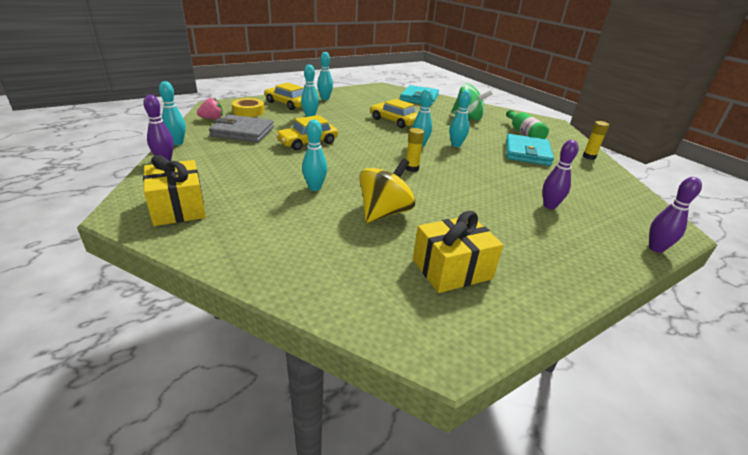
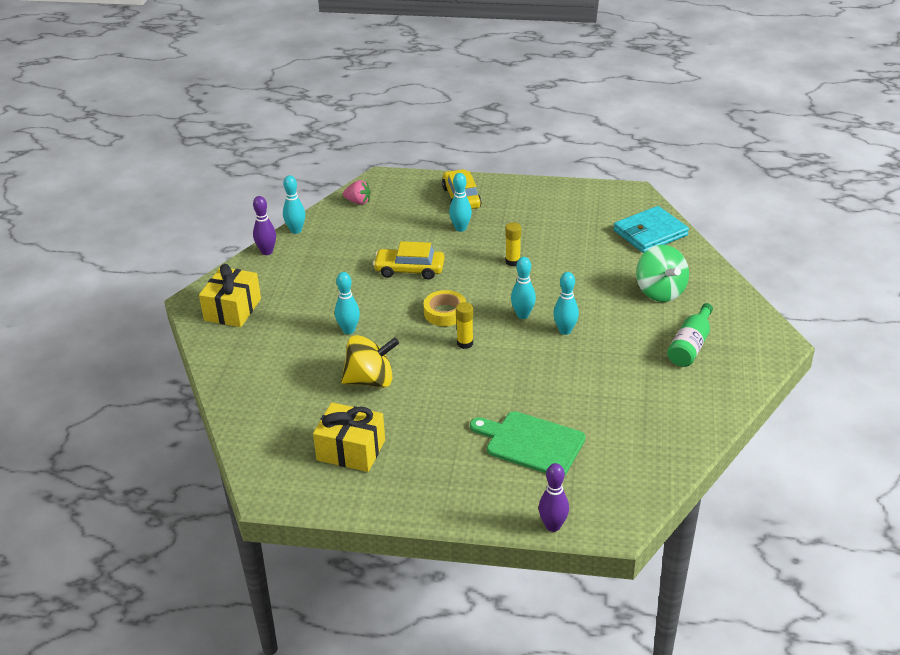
camera: 45 degrees right, 5 degrees up
grey wallet [209,115,274,142] -> none
yellow tape [232,98,265,117] -> yellow tape moved to [424,290,466,326]
turquoise bowling pin [317,52,333,100] -> none
yellow car [370,99,418,128] -> none
turquoise wallet [506,134,554,166] -> none
purple bowling pin [543,140,579,210] -> green cutting board [470,411,586,475]
yellow glue stick [583,121,609,160] -> yellow glue stick moved to [505,222,521,266]

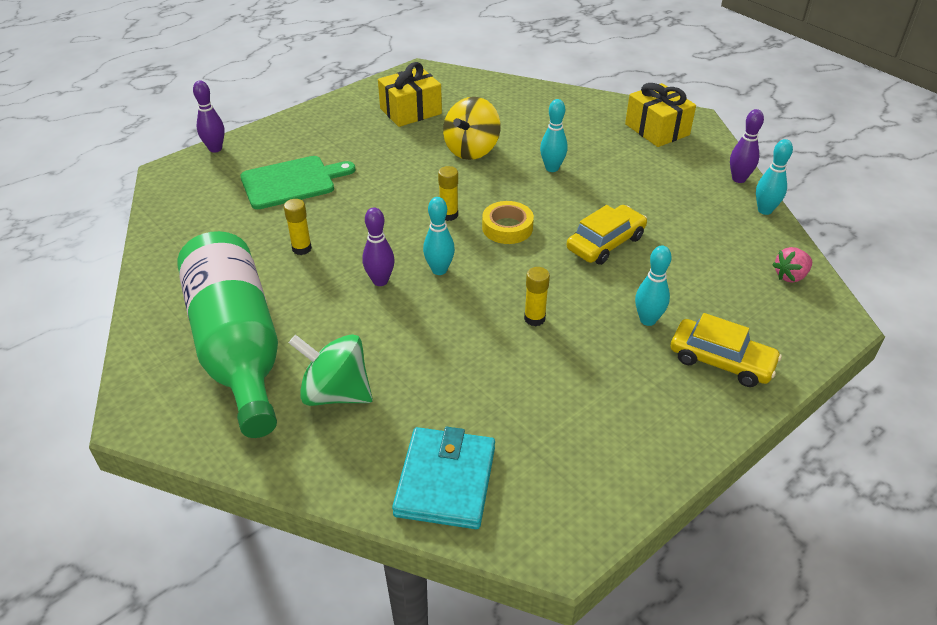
camera: 130 degrees right, 5 degrees up
turquoise bowling pin [553,272,579,335] -> purple bowling pin [363,207,395,286]
green bottle [667,303,713,367] -> green bottle [177,231,278,438], size x2.07
none -> yellow glue stick [284,199,312,255]

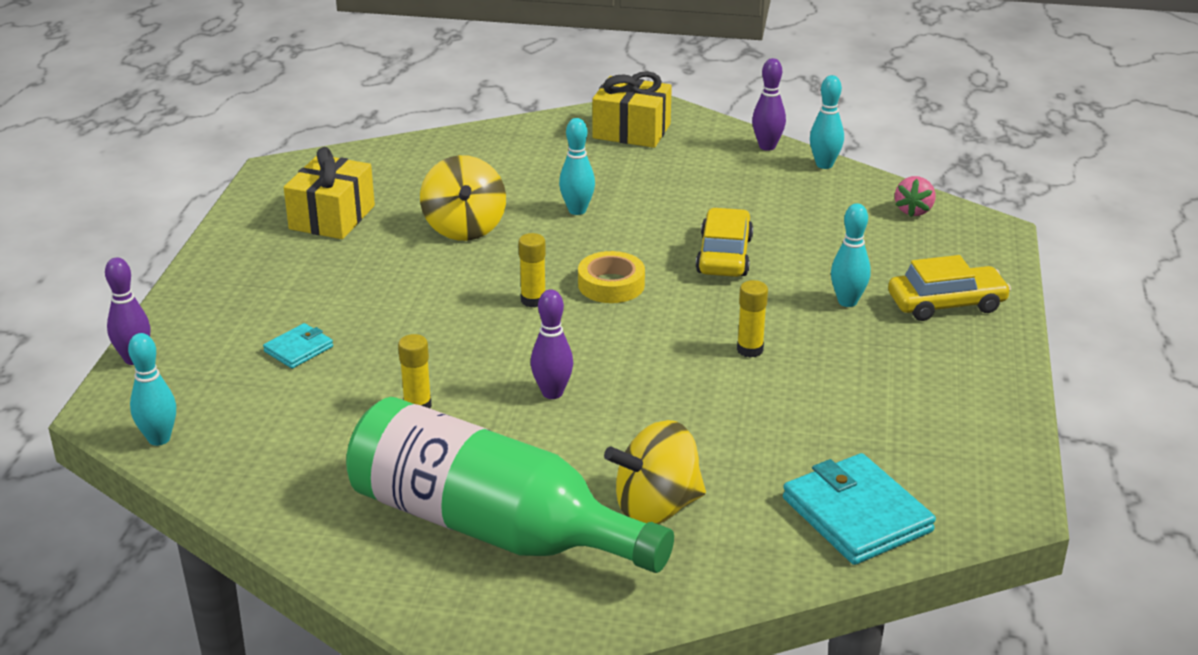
camera: 40 degrees left, 10 degrees down
green cutting board [240,156,355,209] -> turquoise wallet [263,323,333,369]
green spinning top [289,334,373,406] -> yellow spinning top [604,420,706,524]
turquoise bowling pin [423,197,455,275] -> turquoise bowling pin moved to [128,333,176,446]

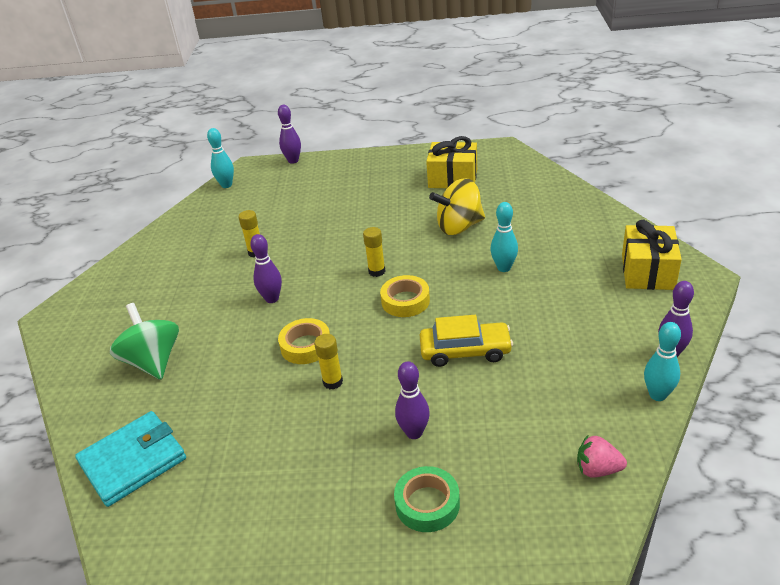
camera: 85 degrees right, 5 degrees up
turquoise wallet [263,323,333,369] -> none
green bottle [346,397,674,573] -> none
yellow spinning top [604,420,706,524] -> green spinning top [110,303,179,380]
turquoise bowling pin [831,203,871,307] -> purple bowling pin [395,361,430,439]
yellow car [888,255,1011,321] -> green tape [394,466,460,532]
none -> yellow tape [278,318,330,364]

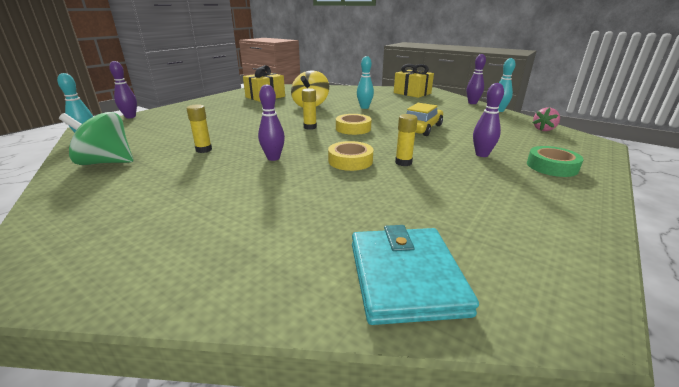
camera: 60 degrees left, 10 degrees down
green spinning top [110,303,179,380] -> green spinning top moved to [59,112,133,165]

